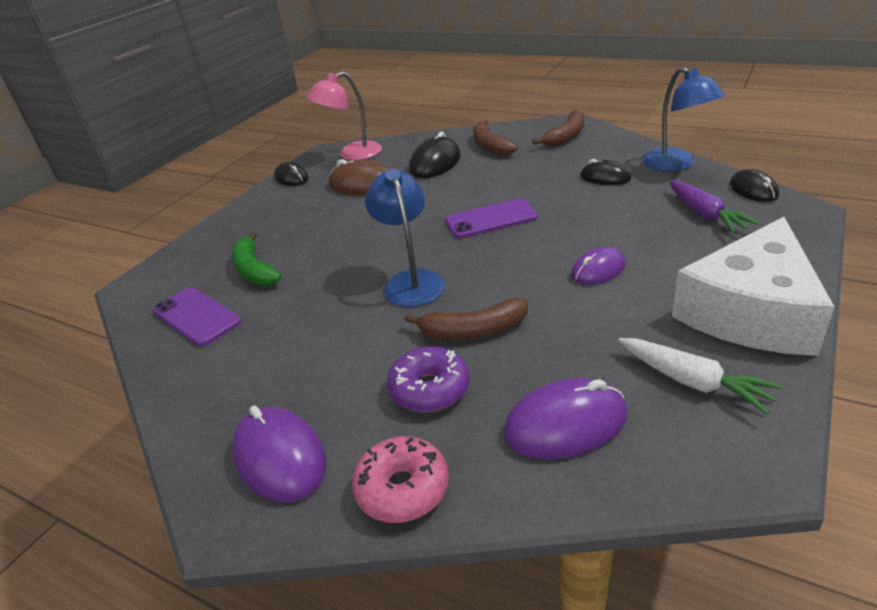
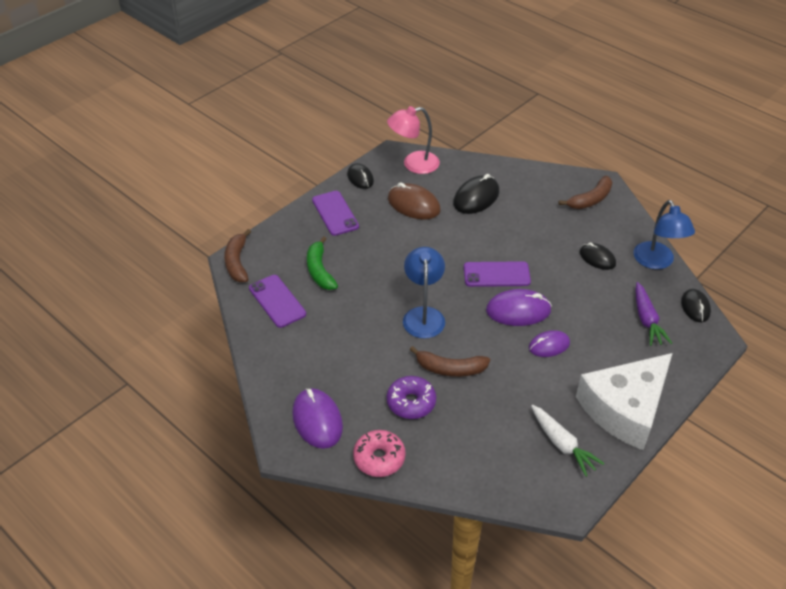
camera: 10 degrees right, 10 degrees up
brown banana [473,120,518,156] -> brown banana moved to [224,229,251,282]
purple mouse [503,378,627,459] -> purple mouse moved to [486,289,552,326]
none -> purple phone [312,191,359,236]

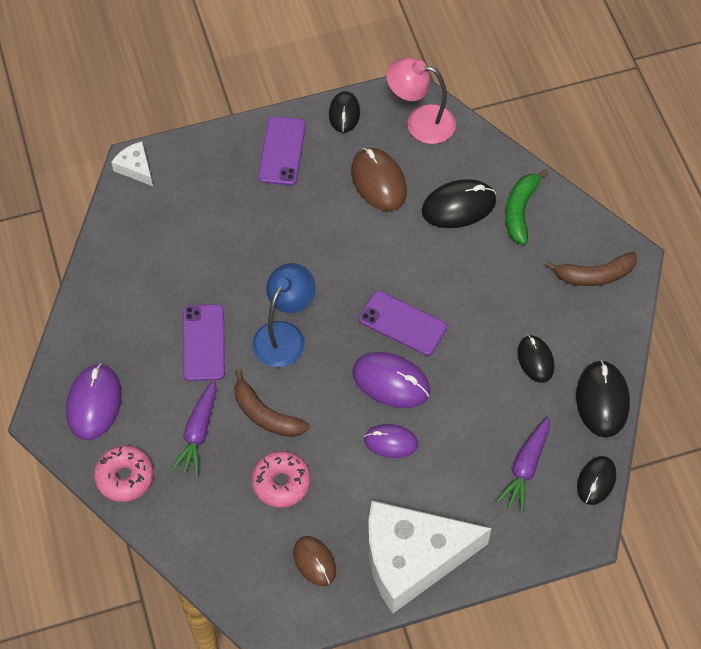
camera: 30 degrees right, 15 degrees up
brown banana [224,229,251,282] -> white cheese [111,141,153,186]
purple phone [249,275,306,328] -> purple phone moved to [183,304,225,381]
green banana [307,236,338,290] -> green banana moved to [505,170,549,245]
purple donut [387,376,436,419] -> purple carrot [171,379,216,477]
white carrot [531,405,604,477] -> brown mouse [293,536,336,586]
blue lamp [634,200,695,269] -> black mouse [576,360,630,437]
none -> pink donut [251,451,311,508]

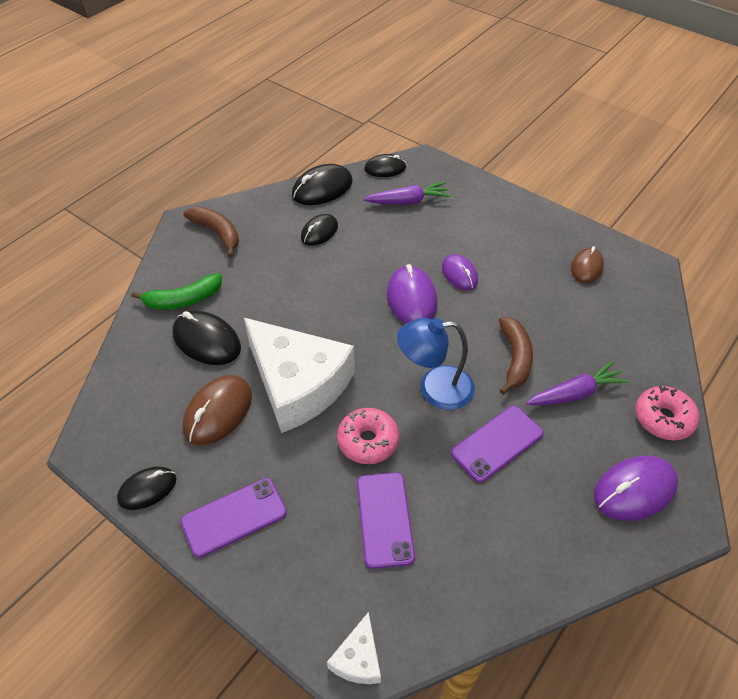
camera: 125 degrees left, 10 degrees down
pink donut [251,451,311,508] -> pink donut moved to [337,408,399,464]
purple phone [359,291,447,356] -> purple phone moved to [357,472,415,569]
white cheese [368,501,492,614] -> white cheese moved to [244,318,355,433]
pink lamp [386,57,456,144] -> none

